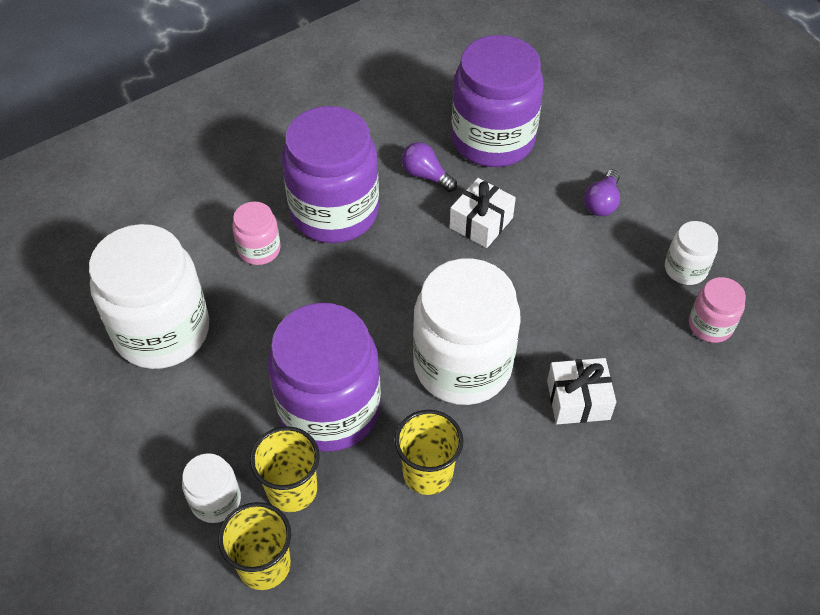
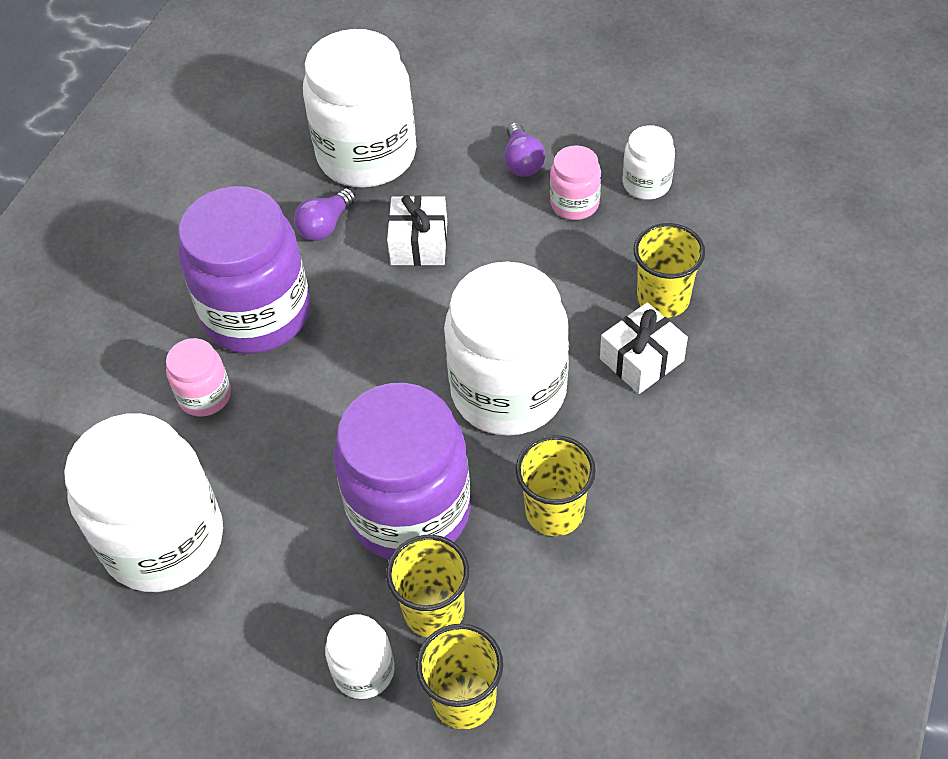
camera: 30 degrees left, 0 degrees up
purple light bulb [402,142,457,192] -> purple light bulb turned 60 degrees counterclockwise [294,188,356,241]
purple jar [451,35,543,167] -> white jar [303,29,416,188]
pink jar [689,277,746,343] -> pink jar moved to [550,145,601,220]
none -> yellow cup [633,223,705,318]

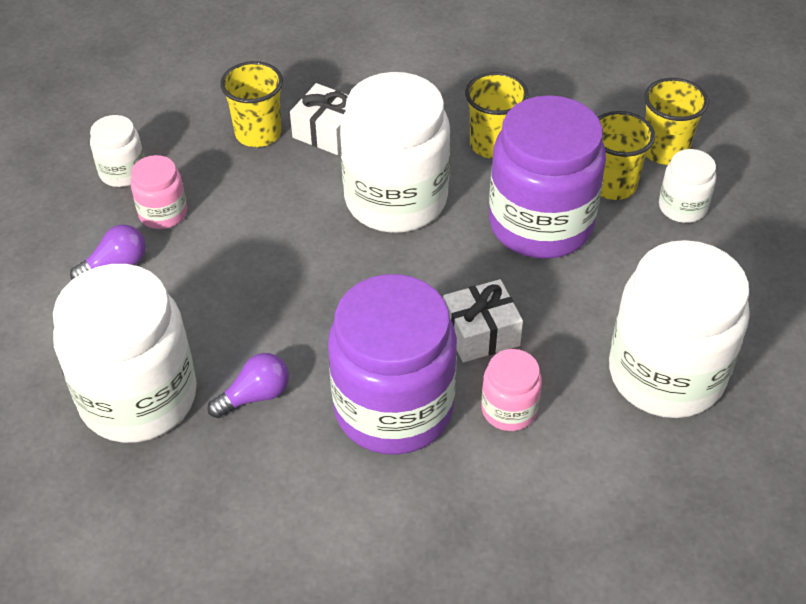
camera: 115 degrees left, 5 degrees down
purple light bulb [294,188,356,241] -> purple light bulb turned 45 degrees counterclockwise [207,353,289,418]
white gift [387,195,447,266] -> white gift moved to [443,279,523,362]

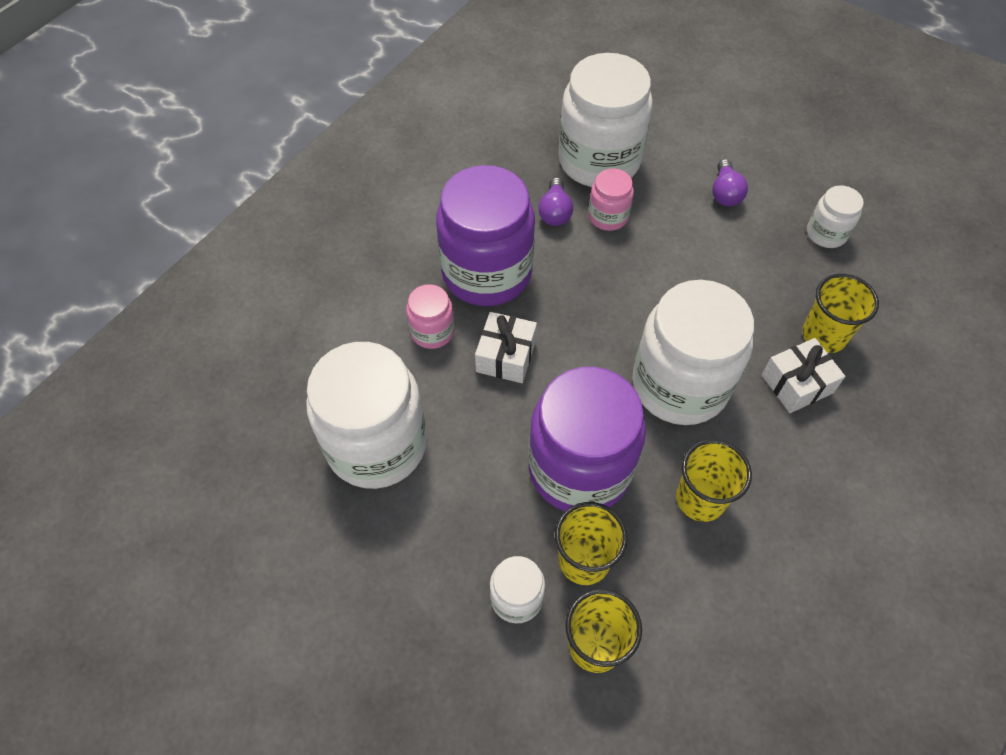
camera: 125 degrees right, 10 degrees up
pink jar [130,155,187,229] -> pink jar moved to [588,168,634,231]

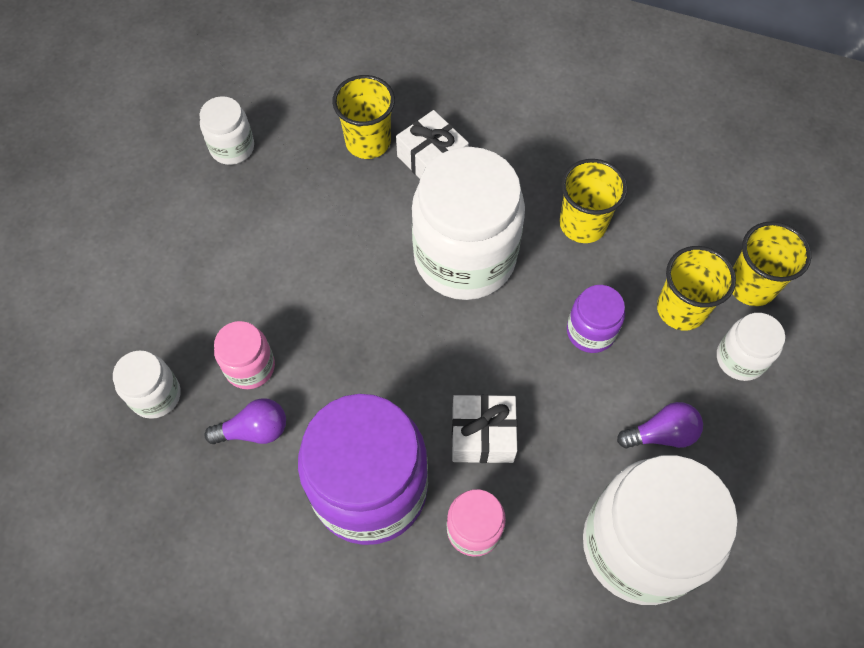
camera: 105 degrees left, 5 degrees up
purple jar [528,367,646,511] -> purple jar [567,285,625,353], size x0.47
white jar [558,53,653,187] -> white jar [113,350,180,419], size x0.47
purple light bulb [712,159,748,206] -> purple light bulb moved to [617,402,703,449]

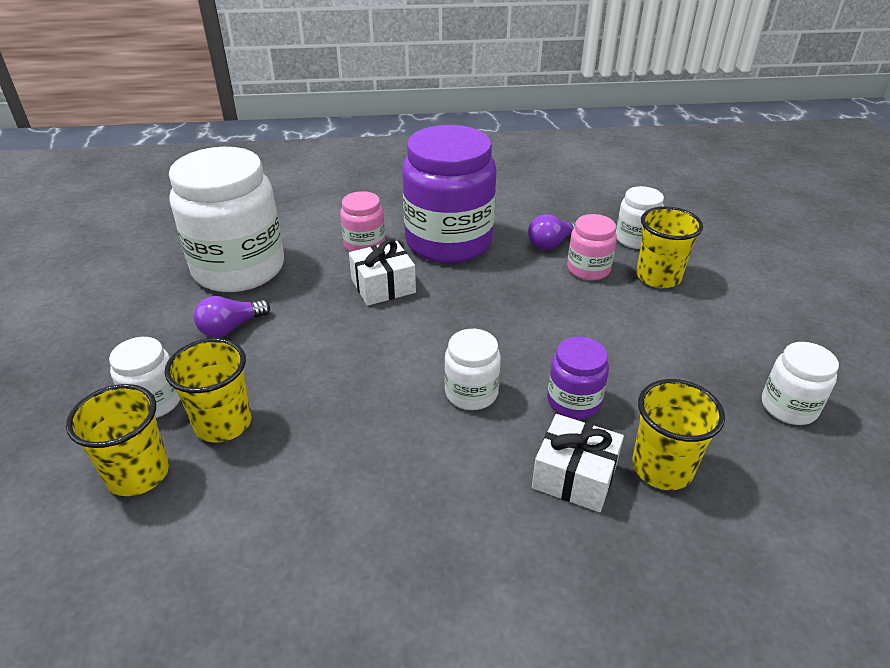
camera: 155 degrees right, 25 degrees down
white jar [412,147,525,300] -> white jar [444,329,501,410], size x0.47
yellow cup [559,159,627,243] -> yellow cup moved to [636,206,703,288]
purple jar [567,285,625,353] -> purple jar moved to [547,337,609,419]

